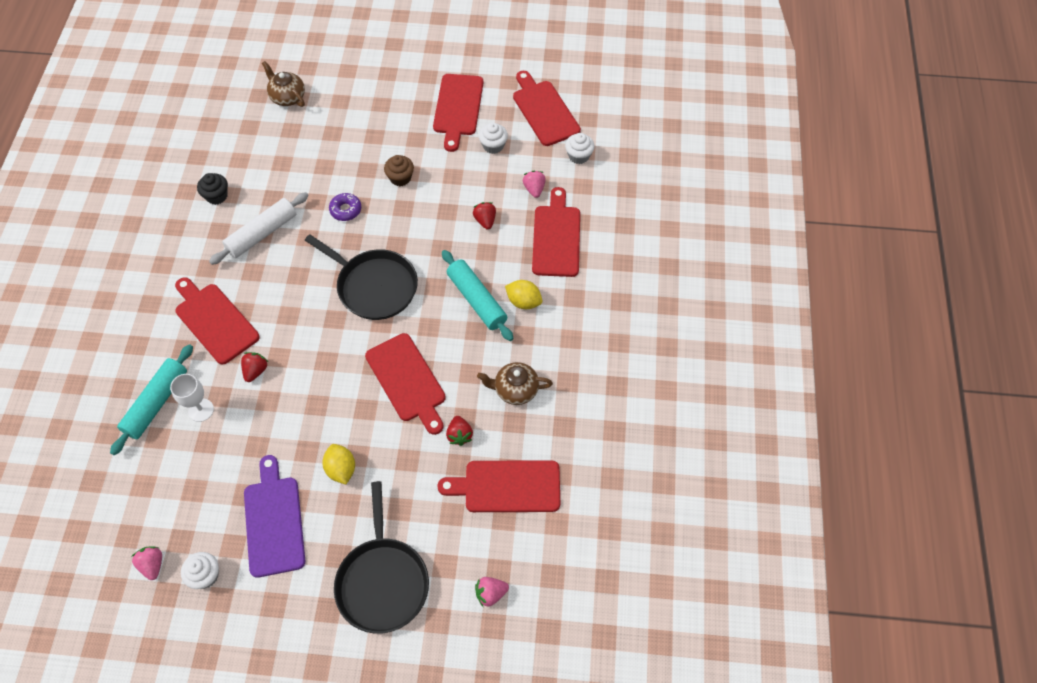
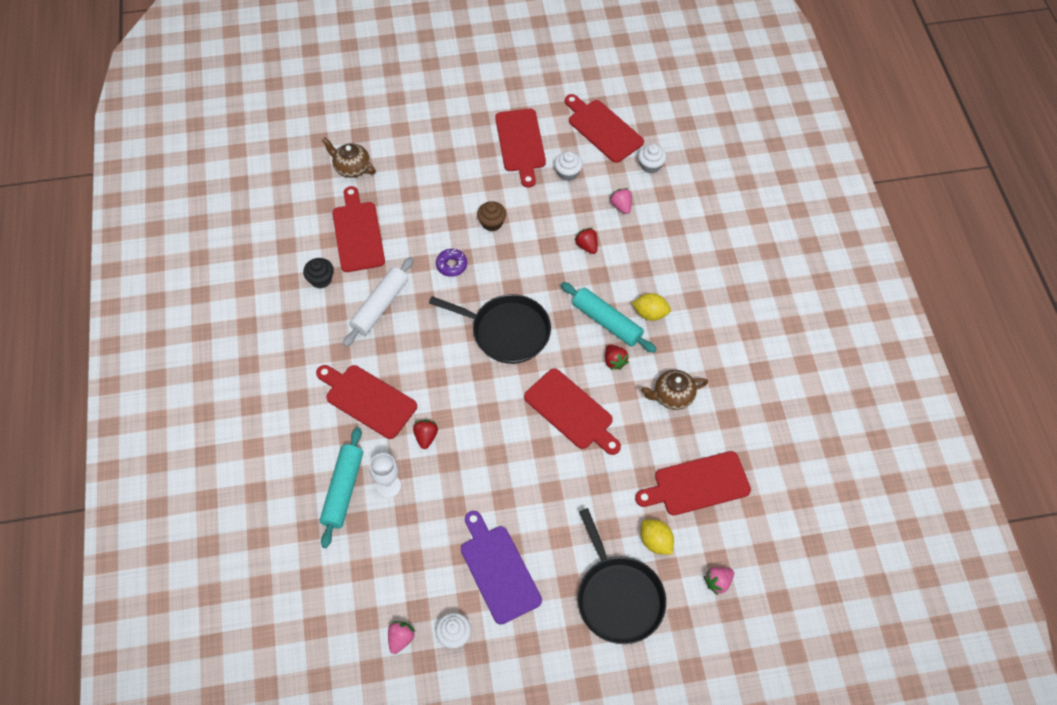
camera: 15 degrees left, 0 degrees up
pink strawberry [131,546,162,580] -> pink strawberry turned 60 degrees clockwise [388,621,416,654]
yellow lemon [323,444,355,484] -> yellow lemon moved to [641,519,674,555]
red strawberry [446,416,473,446] -> red strawberry moved to [605,344,629,370]
red cutting board [532,187,580,277] -> red cutting board moved to [332,186,385,272]

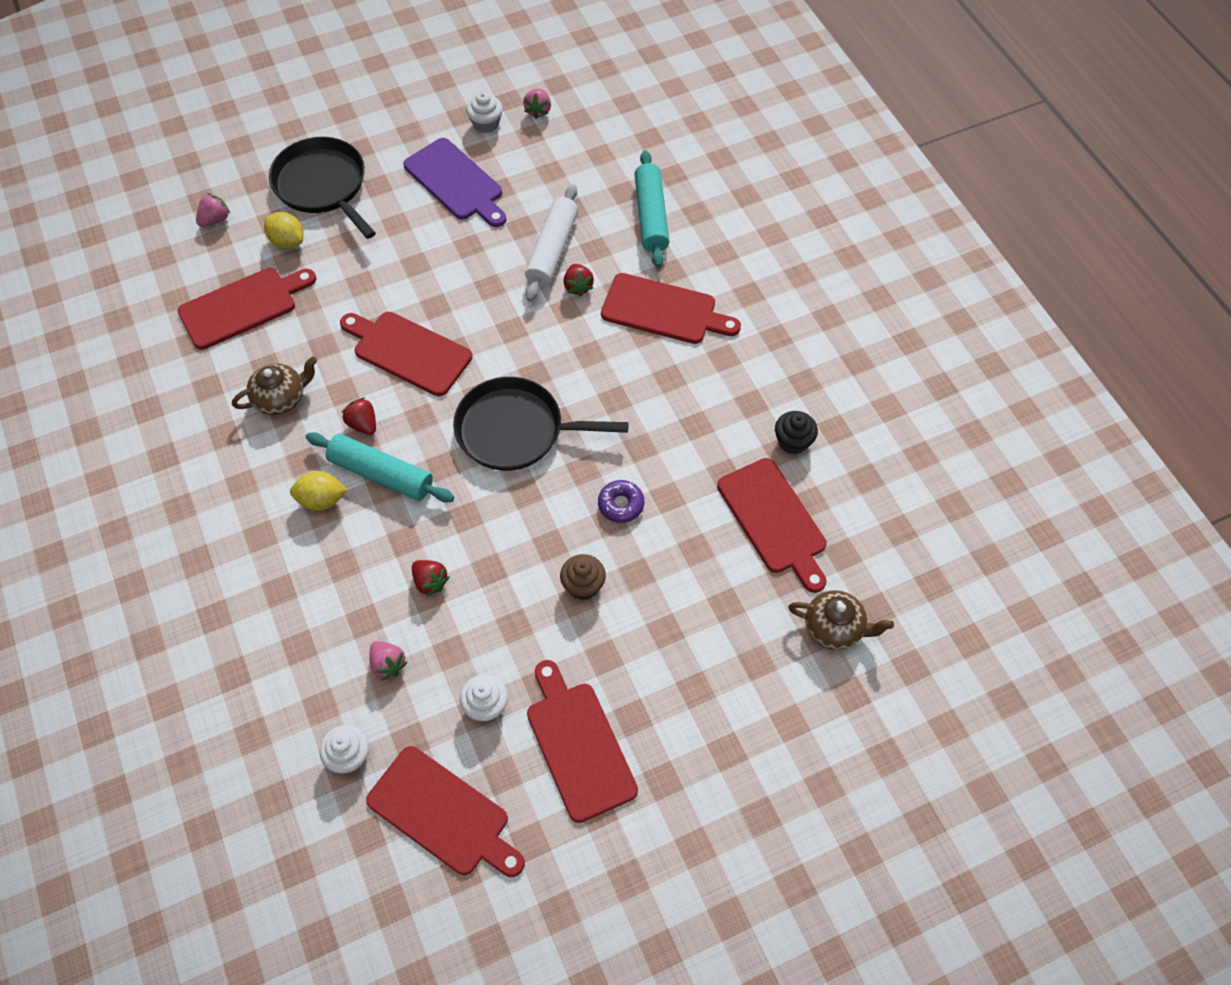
camera: 165 degrees right, 0 degrees up
white rolling pin [343,257,414,347] -> white rolling pin moved to [525,184,578,302]
white goblet [369,453,401,498] -> none

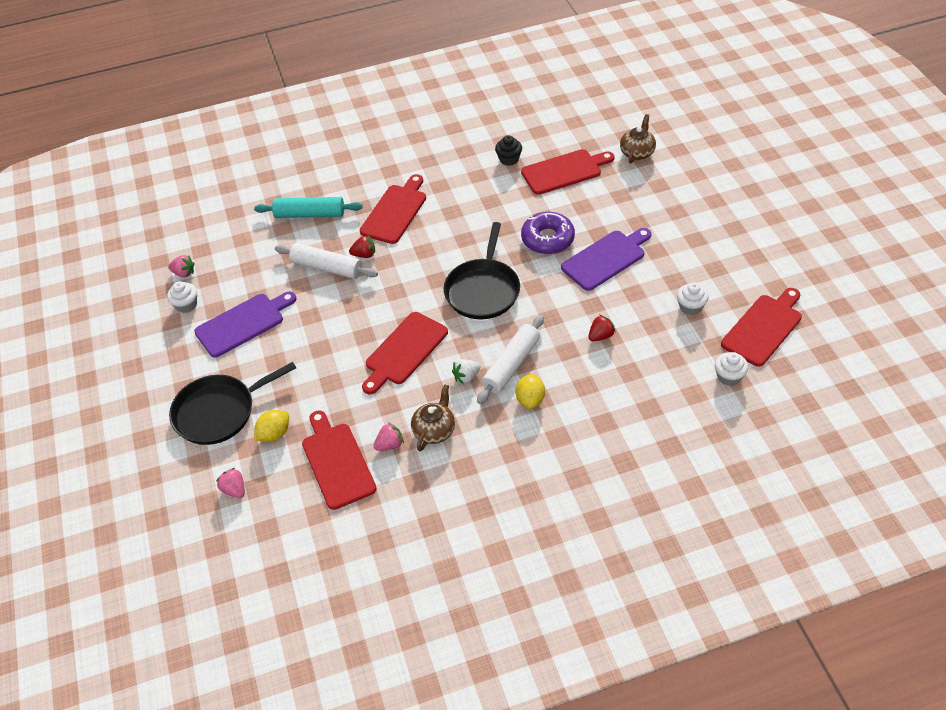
camera: 80 degrees left, 10 degrees down
brown teapot [232,356,317,415] -> brown teapot turned 45 degrees clockwise [411,384,455,451]
turquoise rolling pin [306,432,454,502] -> white rolling pin [477,315,544,404]
red strawberry [342,397,376,435] -> white strawberry [452,359,480,384]
pink strawberry [369,641,407,681] -> pink strawberry moved to [374,423,404,451]
red cutting board [527,660,638,823] -> none
brown cupcake [560,554,606,600] -> purple cutting board [561,228,652,291]
purple donut [598,480,644,523] -> purple donut [521,212,575,254], size x1.73

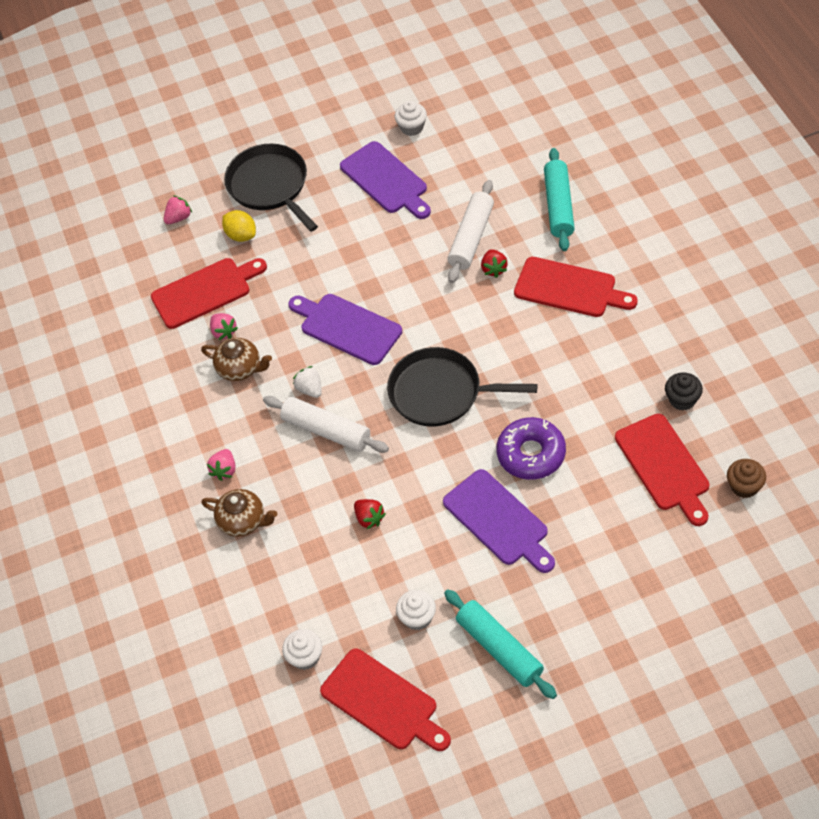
camera: 90 degrees right, 5 degrees up
pink strawberry [168,255,195,278] -> pink strawberry moved to [207,449,235,481]
red cutting board [362,312,448,394] -> purple cutting board [288,294,402,365]
yellow lemon [516,374,545,409] -> none
brown teapot [620,114,656,163] -> brown teapot moved to [201,489,277,537]
none -> turquoise rolling pin [444,589,557,699]
none -> brown cupcake [727,459,766,498]

